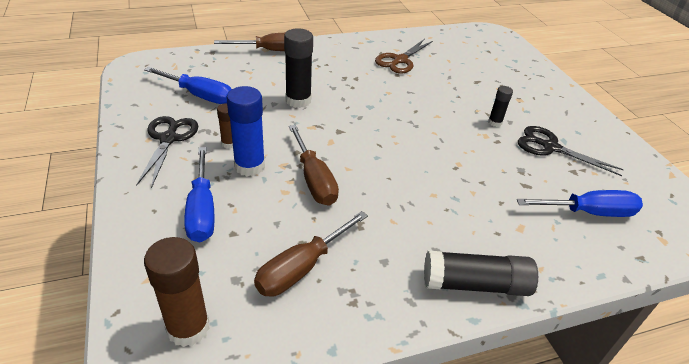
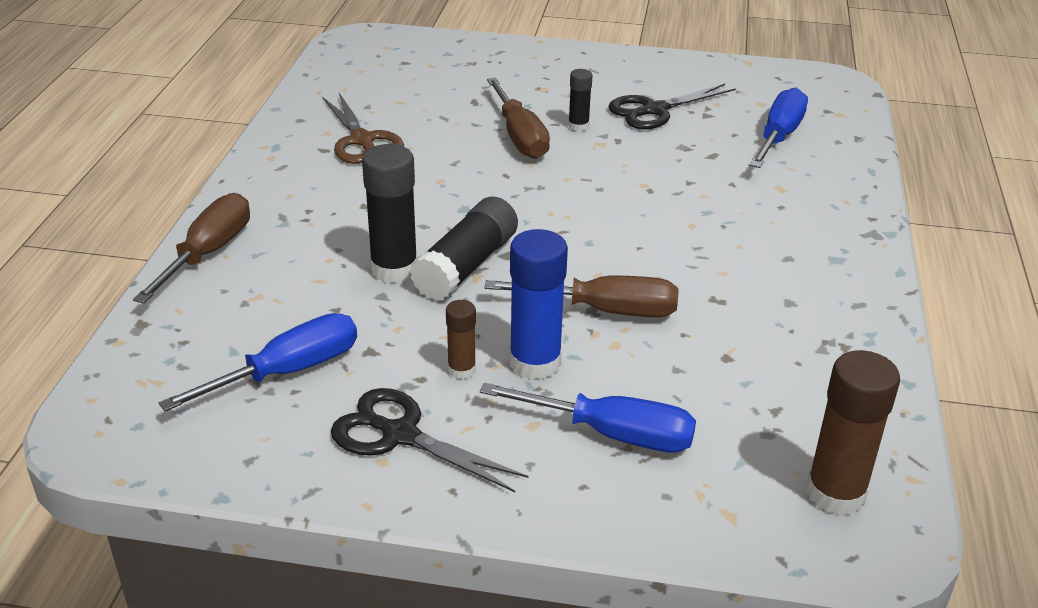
camera: 60 degrees left, 5 degrees down
brown screwdriver [254,211,368,297] -> brown screwdriver moved to [487,78,550,159]
black glue stick [424,250,538,296] -> black glue stick moved to [410,197,518,301]

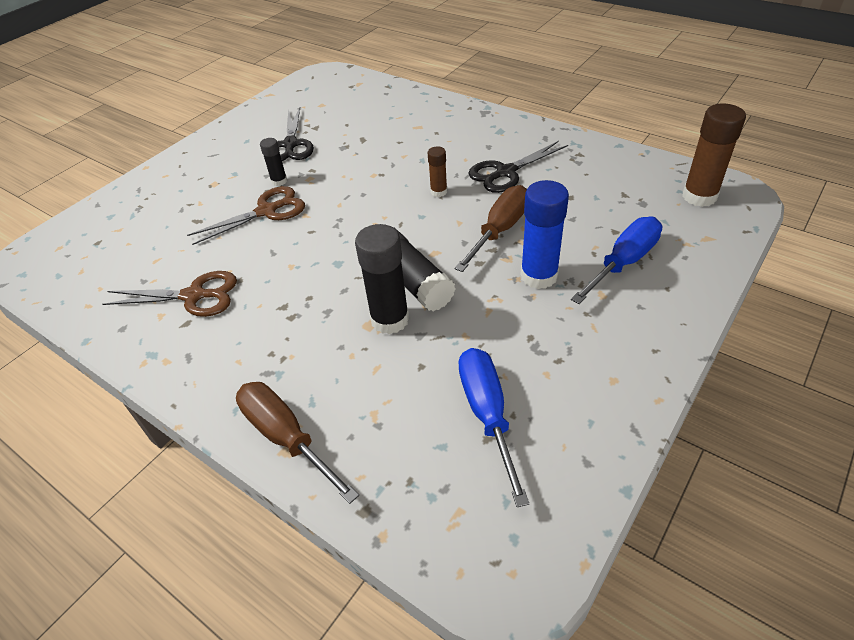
camera: 60 degrees left, 10 degrees up
black scissors [331,388,528,492] -> black scissors moved to [468,141,568,193]
brown glue stick [446,300,476,379] -> brown glue stick moved to [428,146,447,197]
brown screwdriver [487,78,550,159] -> brown scissors [187,186,305,245]
blue screwdriver [750,88,808,168] -> none

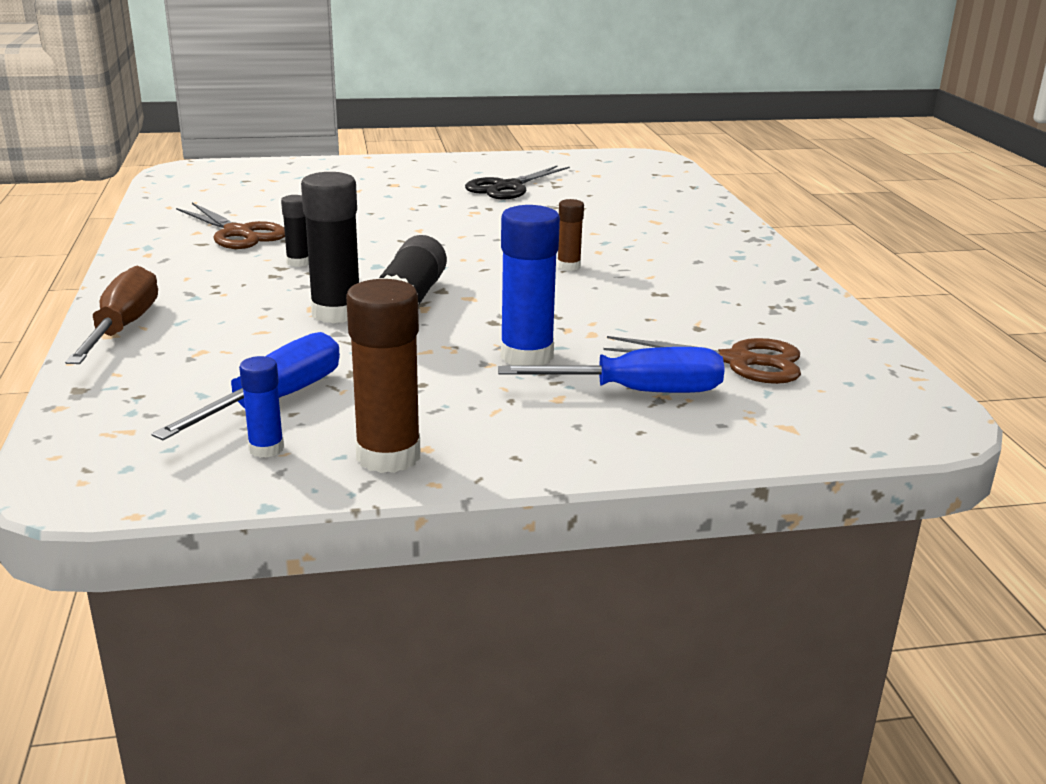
camera: 40 degrees right, 20 degrees down
brown scissors [187,186,305,245] -> brown scissors moved to [603,336,801,384]
black glue stick [260,138,287,186] -> black glue stick moved to [281,195,309,267]
brown screwdriver [454,185,527,272] -> none
black scissors [468,141,568,193] -> none
brown glue stick [682,104,746,207] -> brown glue stick moved to [346,279,420,473]
none -> blue glue stick [239,356,284,458]

